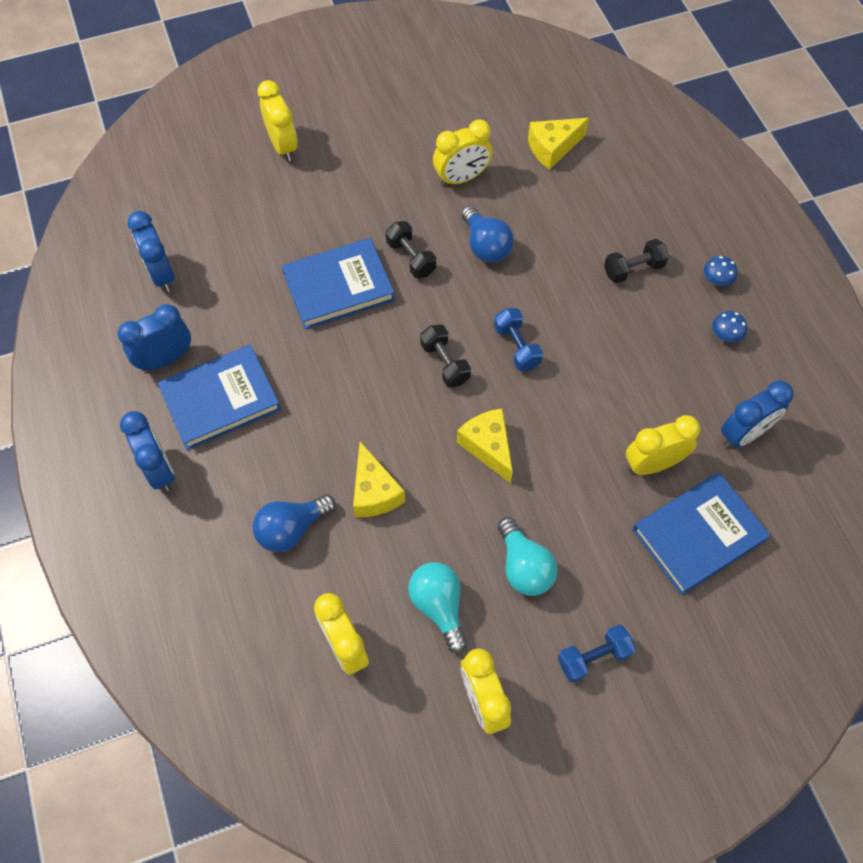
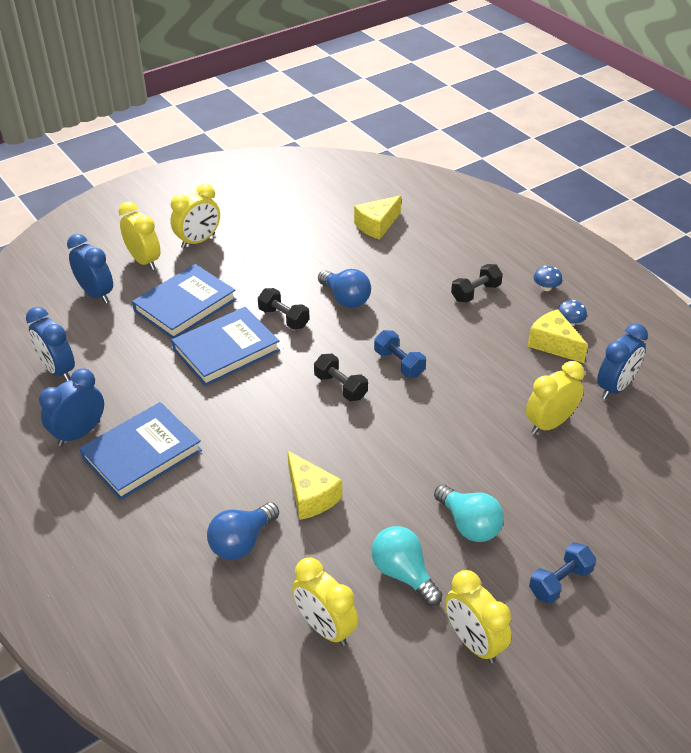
camera: 15 degrees left, 20 degrees down
blue clock [120,411,175,491] -> blue clock moved to [67,234,113,303]
yellow clock [433,119,492,186] -> yellow clock moved to [170,183,220,248]
yellow cheese [457,408,513,483] -> yellow cheese moved to [527,309,588,363]
blue book [633,473,770,595] -> blue book moved to [132,264,236,339]

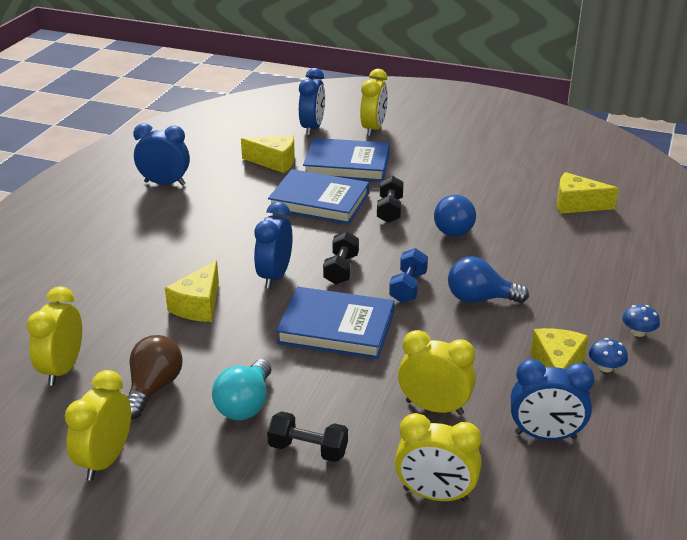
camera: 55 degrees right, 10 degrees down
blue clock [26,307,75,381] -> blue clock moved to [254,202,293,289]
blue book [79,402,202,500] -> blue book moved to [276,287,394,359]
yellow clock [170,183,220,248] -> yellow clock moved to [395,413,482,502]
blue light bulb [207,502,279,560] -> blue light bulb moved to [448,257,529,303]
turquoise light bulb [371,526,442,606] -> brown light bulb [127,335,183,419]
black dumbbell [451,264,503,303] -> black dumbbell moved to [267,411,348,462]
blue dumbbell [529,542,596,604] -> none
none -> yellow cheese [241,135,295,173]

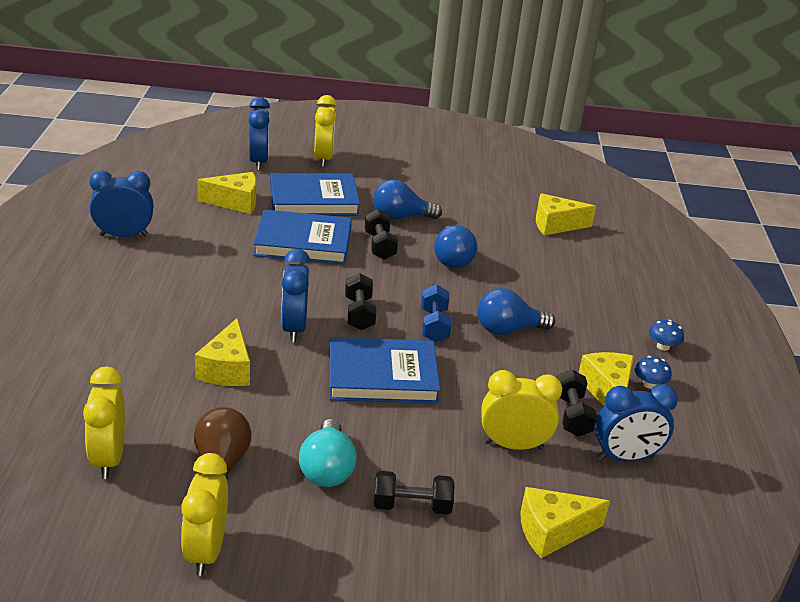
camera: 20 degrees left, 0 degrees up
yellow clock [395,413,482,502] -> yellow cheese [521,487,610,558]
none -> blue light bulb [373,180,442,220]
none -> black dumbbell [556,369,597,437]

